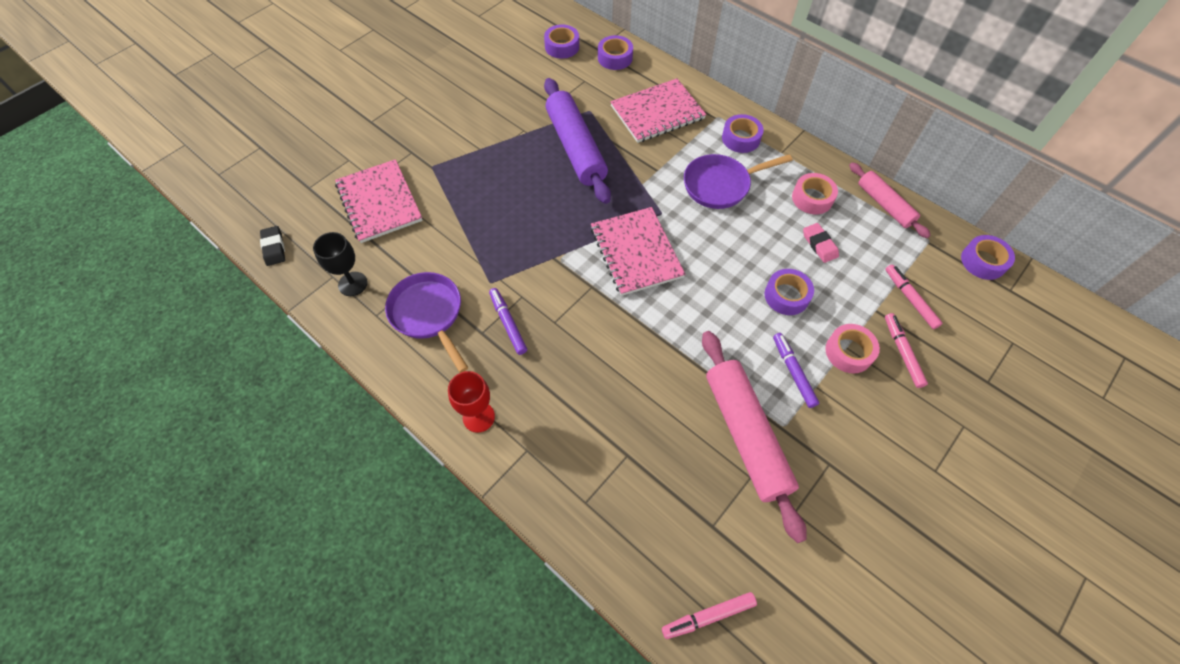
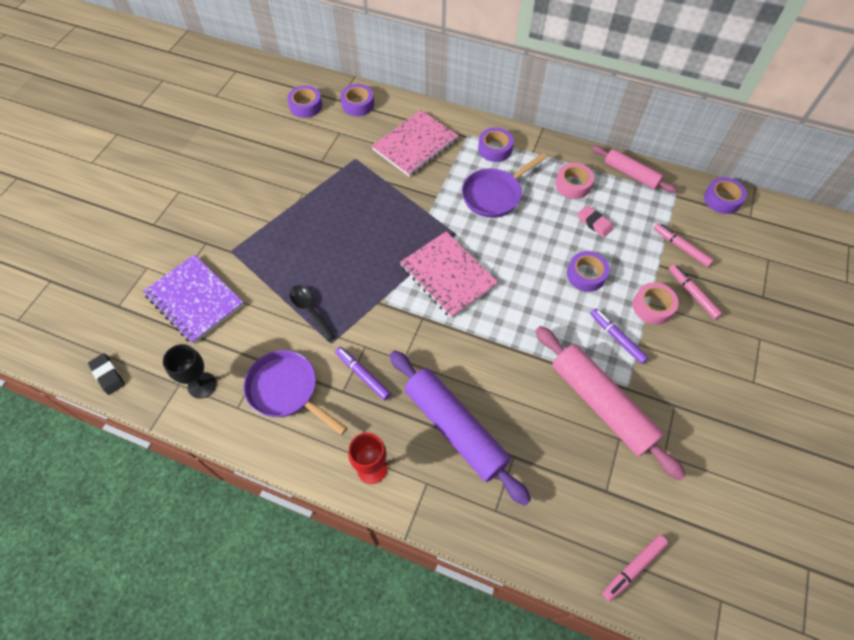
camera: 20 degrees left, 0 degrees up
pink notebook [335,159,423,243] -> purple notebook [143,254,244,344]
purple rolling pin [544,78,611,204] -> purple rolling pin moved to [390,350,531,506]
none -> black spoon [290,285,336,341]

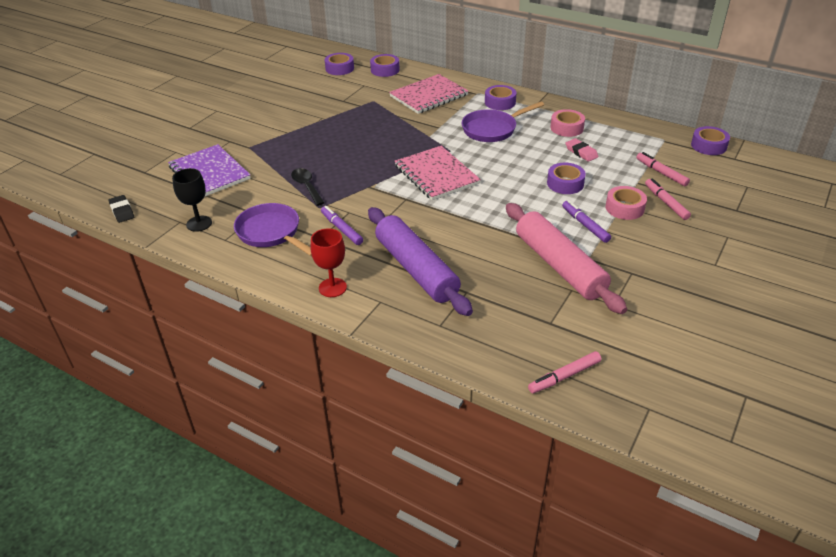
camera: 10 degrees right, 20 degrees down
pink rolling pin [592,146,677,193] -> none

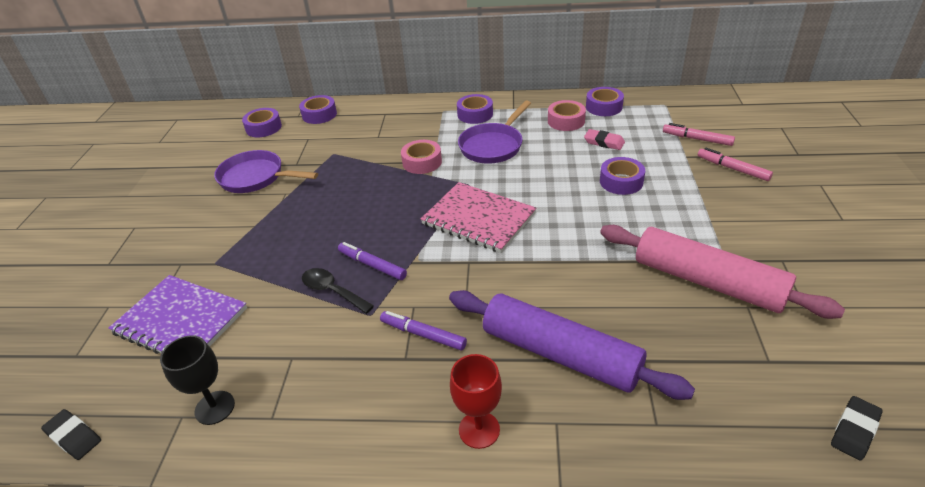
camera: 25 degrees left, 0 degrees up
purple pan [234,203,312,256] -> purple pan moved to [214,150,318,193]
pink notebook [389,74,468,114] -> none
pink marker [528,351,601,393] -> black eraser [831,396,883,461]
purple marker [562,201,611,243] -> purple marker moved to [338,242,407,280]
pink tape [605,186,647,220] -> pink tape moved to [401,140,442,174]
purple tape [691,126,730,155] -> purple tape moved to [586,87,624,116]

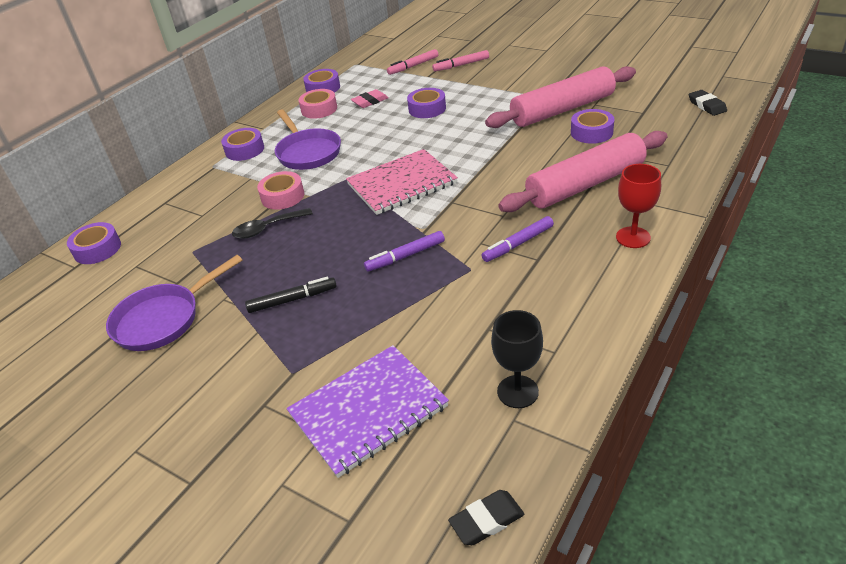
camera: 60 degrees left, 0 degrees up
purple tape [242,108,282,137] -> purple tape moved to [571,109,614,144]
black spoon [302,268,374,314] -> black spoon moved to [232,208,313,239]
purple rolling pin [449,290,695,400] -> pink rolling pin [498,131,667,212]
none -> black marker [245,277,337,313]

